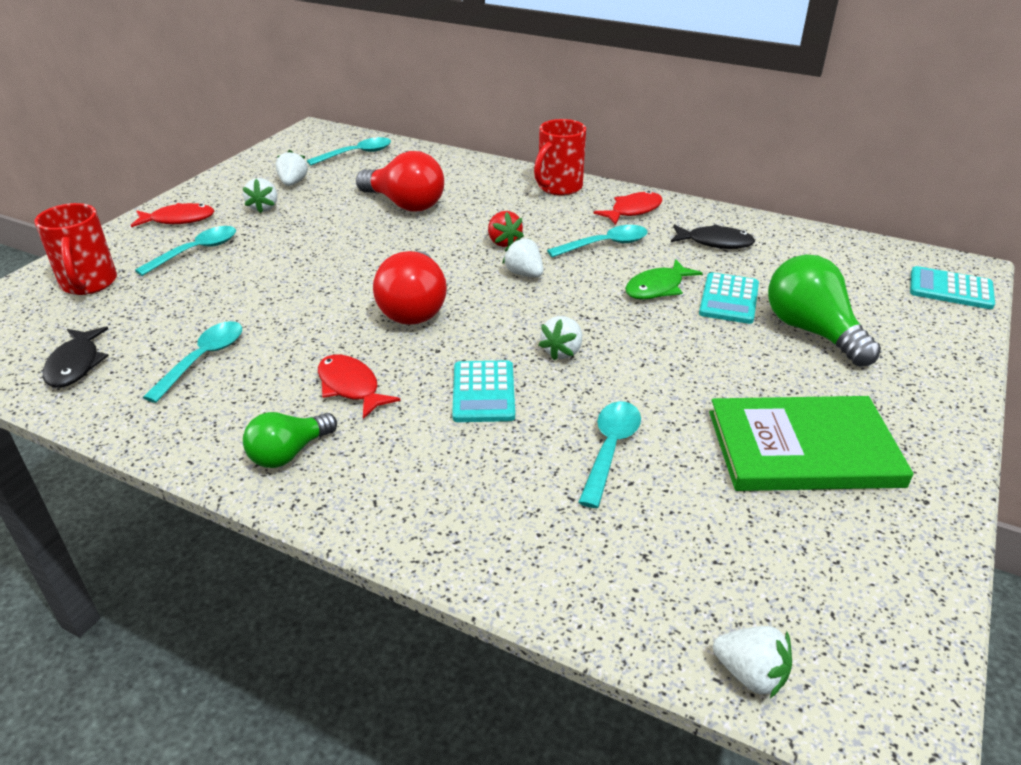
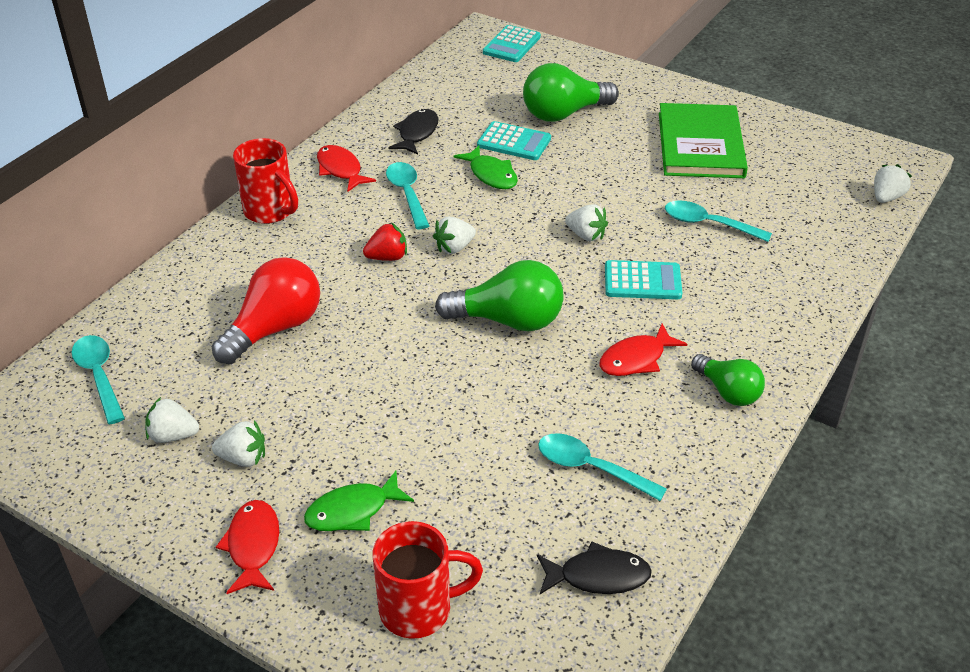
camera: 85 degrees left, 5 degrees up
turquoise spoon [135,226,236,276] -> green fish [304,471,414,531]
red light bulb [373,251,447,325] -> green light bulb [435,260,564,331]

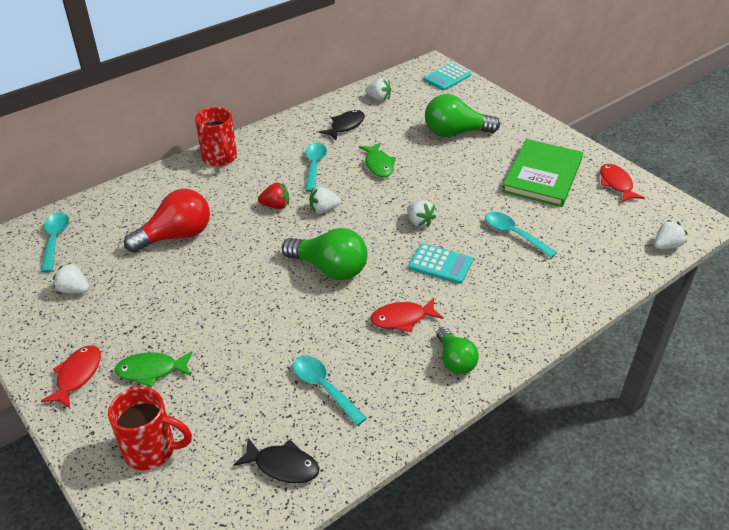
camera: 20 degrees right, 0 degrees up
white strawberry [212,420,265,467] -> white strawberry moved to [365,78,391,101]
red fish [317,145,376,192] -> red fish moved to [600,164,644,202]
turquoise calculator [477,121,551,160] -> none

